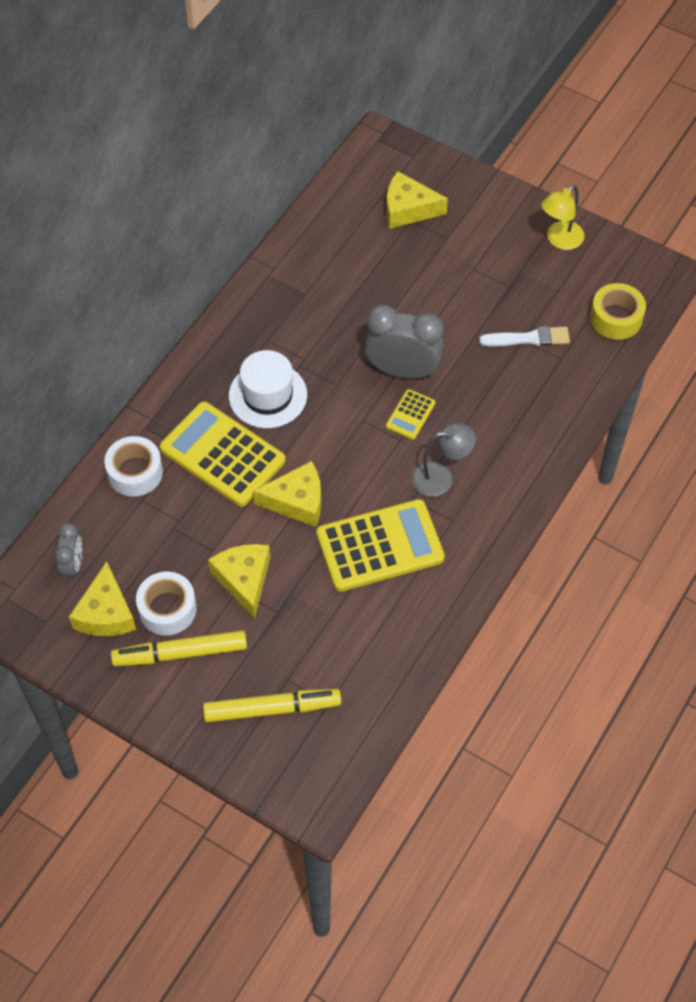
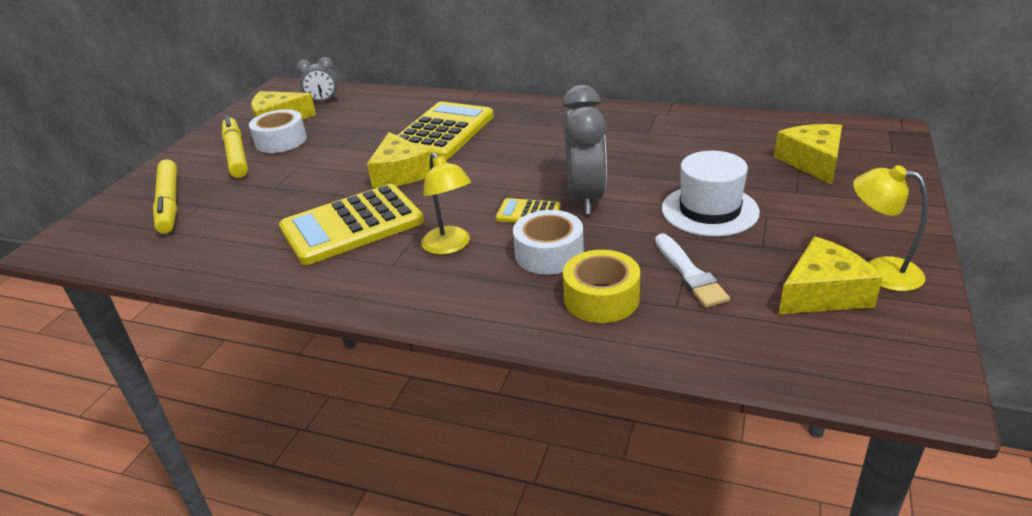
camera: 80 degrees right, 25 degrees down
white tape [104,436,163,496] -> white tape moved to [513,210,584,275]
yellow cheese [208,544,270,618] -> yellow cheese moved to [779,237,883,314]
white hat [229,350,307,428] -> white hat moved to [662,151,760,237]
yellow calculator [316,499,445,592] -> yellow calculator turned 90 degrees clockwise [279,184,424,265]
grey lamp [411,423,476,497] -> yellow lamp [421,152,471,255]
yellow tape [590,283,646,340] -> yellow tape moved to [563,250,640,323]

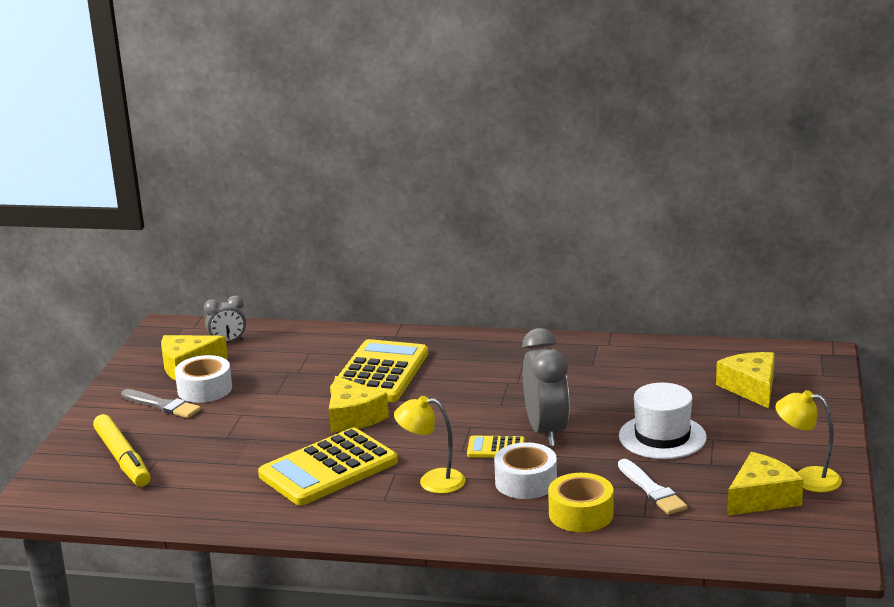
camera: 10 degrees left, 10 degrees down
yellow marker [222,115,248,178] -> grey brush [121,389,201,418]
yellow lamp [421,152,471,255] -> yellow lamp turned 135 degrees clockwise [394,396,466,494]

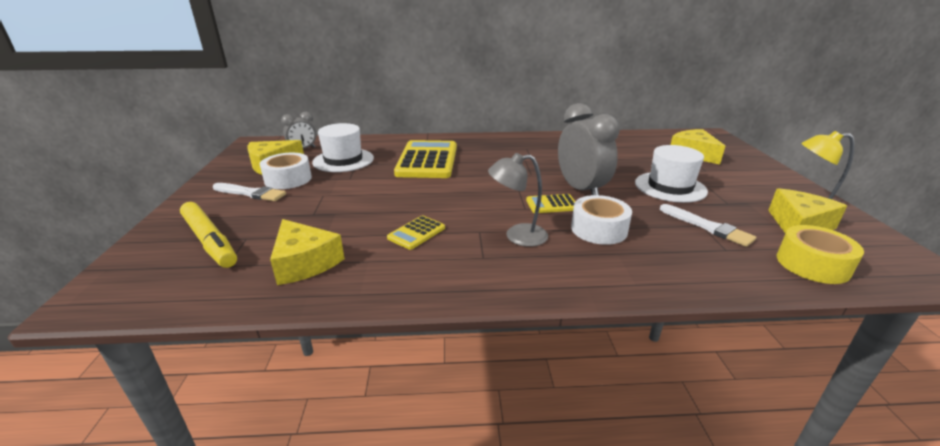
camera: 15 degrees left, 5 degrees up
grey brush [121,389,201,418] -> white brush [213,183,286,201]
yellow calculator [258,428,398,506] -> yellow calculator [387,216,445,250], size x0.46
yellow cheese [329,376,389,433] -> yellow cheese moved to [270,219,345,285]
yellow lamp [394,396,466,494] -> grey lamp [488,153,548,247]
yellow tape [548,473,613,532] -> yellow tape moved to [777,225,864,284]
none -> white hat [312,123,374,172]

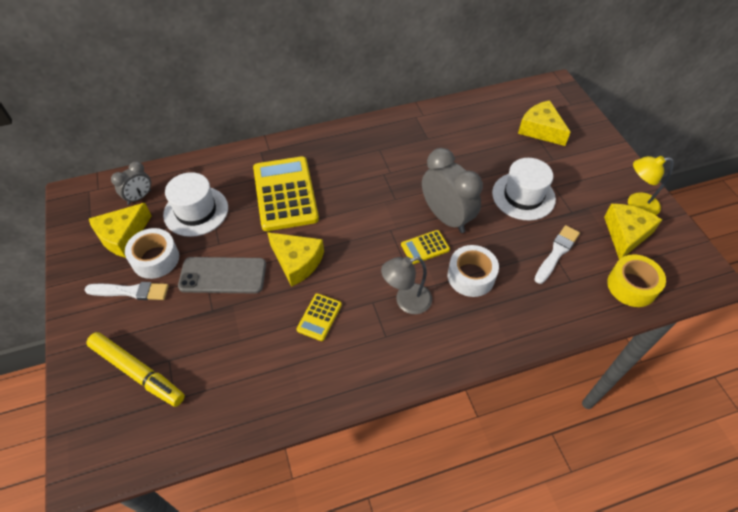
camera: 15 degrees left, 25 degrees up
yellow cheese [270,219,345,285] -> yellow cheese moved to [267,232,324,287]
white brush [660,204,756,247] -> white brush turned 90 degrees counterclockwise [534,225,580,284]
none -> grey phone [178,257,266,294]

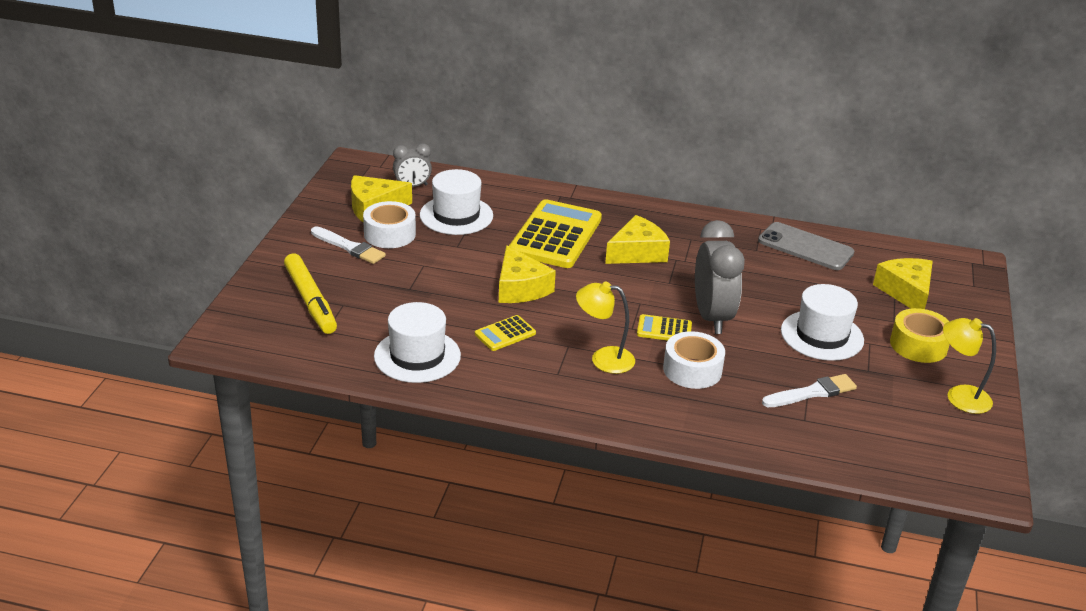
camera: 30 degrees right, 20 degrees down
grey phone [178,257,266,294] -> grey phone moved to [758,222,854,270]
grey lamp [381,257,432,314] -> yellow lamp [576,281,635,374]
yellow cheese [604,204,662,259] -> yellow cheese moved to [605,215,670,264]
yellow tape [607,254,666,307] -> yellow tape moved to [890,308,950,363]
none -> white hat [374,302,461,383]

